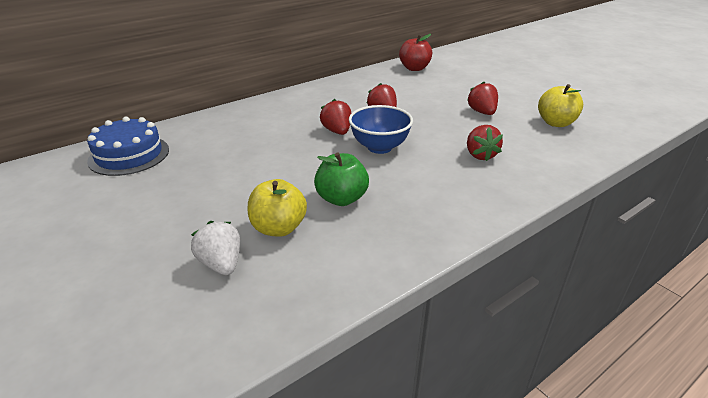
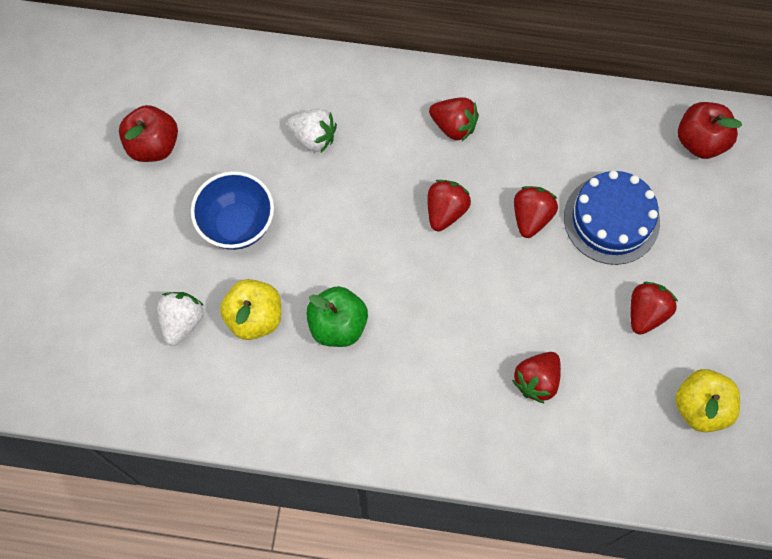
camera: 45 degrees right, 35 degrees up
blue cake [87,117,169,176] -> blue cake moved to [564,170,660,265]
blue bowl [349,105,413,154] -> blue bowl moved to [191,171,274,250]
none -> red apple [119,105,178,162]
none -> white strawberry [287,109,337,153]
none -> red strawberry [429,97,479,141]

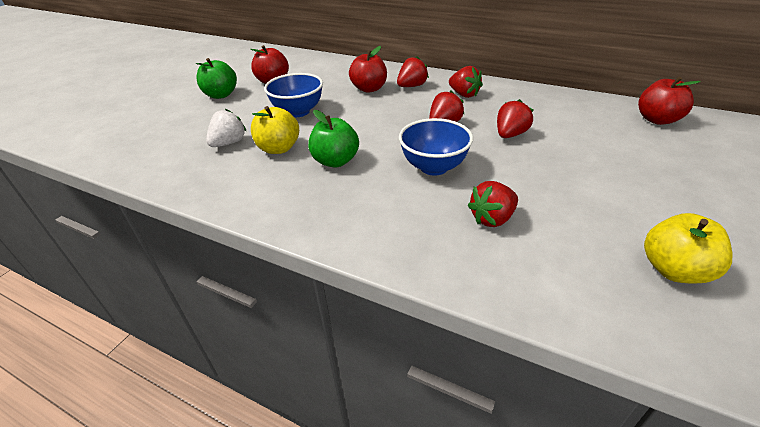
camera: 20 degrees right, 30 degrees down
white strawberry [287,109,337,153] -> red apple [349,46,387,93]
blue cake [564,170,660,265] -> none
red strawberry [631,282,678,335] -> red strawberry moved to [397,57,429,87]
none -> green apple [196,58,237,99]
none -> blue bowl [399,118,473,176]

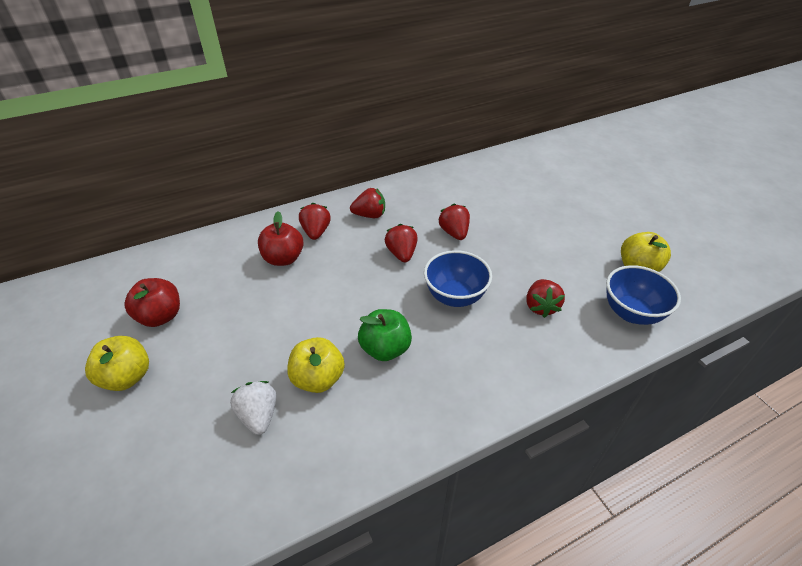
camera: 55 degrees left, 5 degrees up
green apple [196,58,237,99] -> yellow apple [85,336,149,391]
blue bowl [264,73,323,117] -> blue bowl moved to [606,265,681,325]
red apple [638,76,701,125] -> none

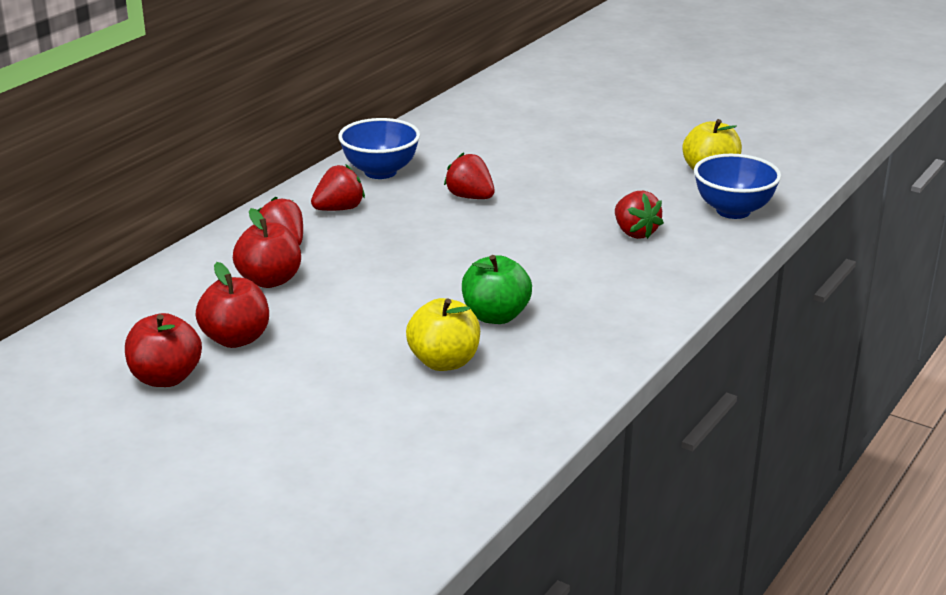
camera: 30 degrees left, 15 degrees down
yellow apple [85,336,149,391] -> none
white strawberry [230,381,276,435] -> none
red strawberry [385,224,418,262] -> none
blue bowl [424,250,492,307] -> blue bowl moved to [338,118,420,179]
none -> red apple [196,262,269,348]

